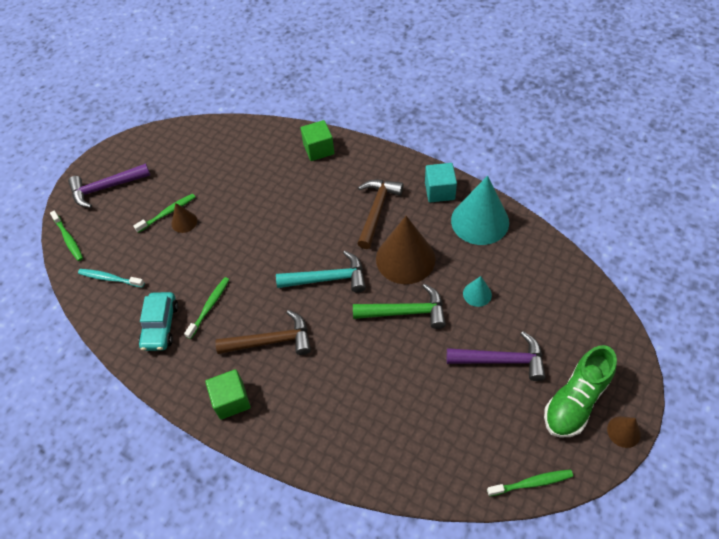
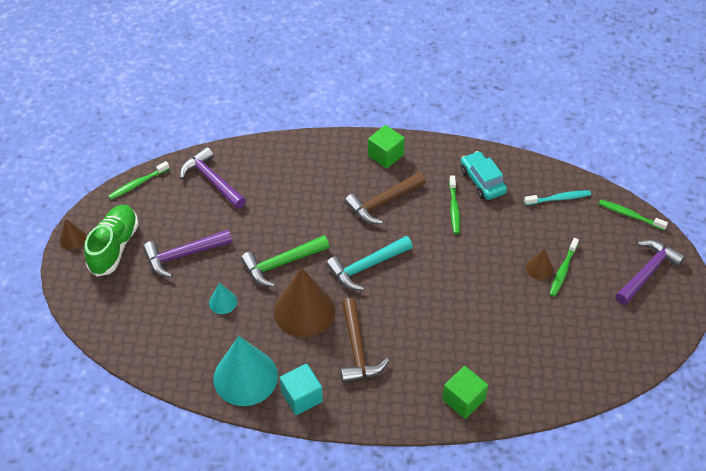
camera: 150 degrees right, 5 degrees down
none -> purple hammer [180,147,246,209]

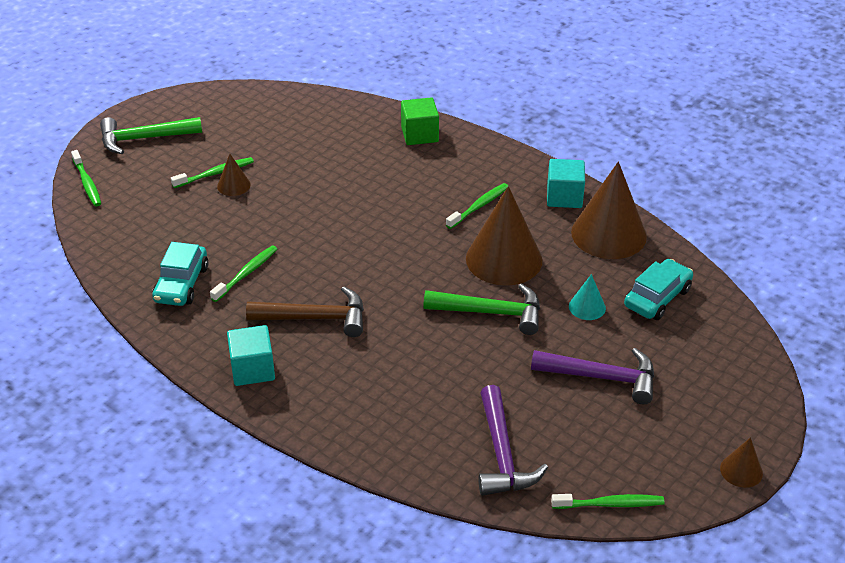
camera: 145 degrees left, 10 degrees down
green shoe [84,205,139,277] -> none
turquoise cone [213,336,278,406] -> brown cone [571,162,647,259]
turquoise hammer [326,236,413,291] -> none
brown hammer [341,298,389,383] -> green toothbrush [446,183,508,229]
green cube [368,125,405,169] -> turquoise cube [227,325,275,386]
turquoise toothbrush [524,190,591,205] -> none
purple hammer [615,240,686,305] -> green hammer [100,117,202,154]
none -> turquoise car [624,259,693,320]

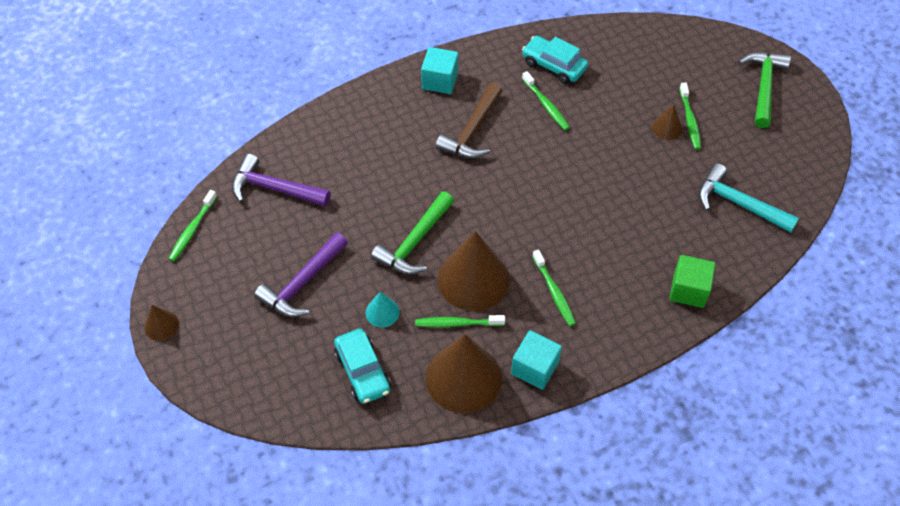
camera: 115 degrees right, 15 degrees up
green toothbrush [71,150,101,206] -> green toothbrush moved to [415,315,505,327]
none -> turquoise hammer [698,163,799,233]

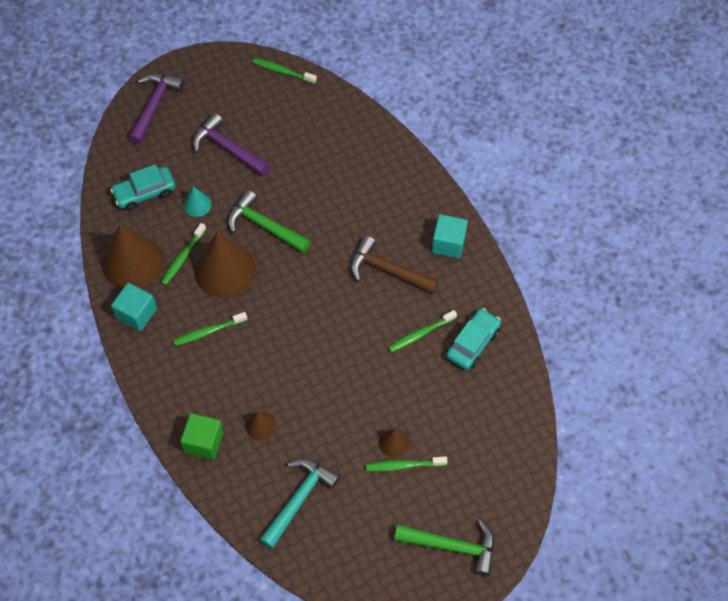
camera: 90 degrees right, 5 degrees up
brown cone [144,305,179,341] -> brown cone moved to [246,411,276,440]
purple hammer [232,154,331,207] -> purple hammer moved to [128,73,184,144]
green toothbrush [415,315,505,327] -> green toothbrush turned 150 degrees counterclockwise [161,223,206,285]

